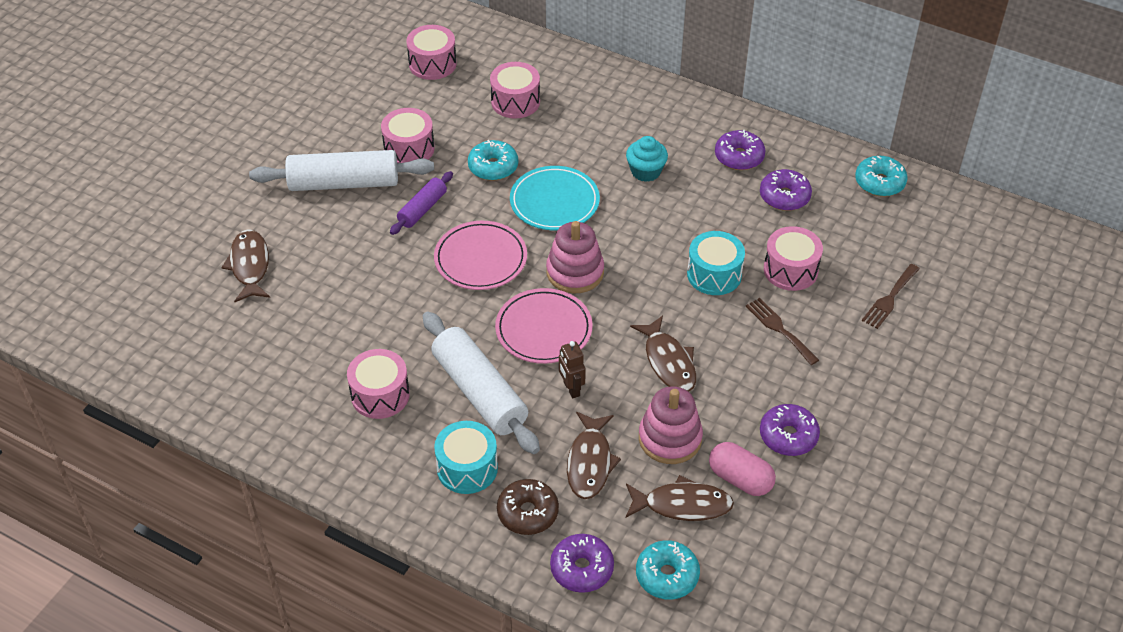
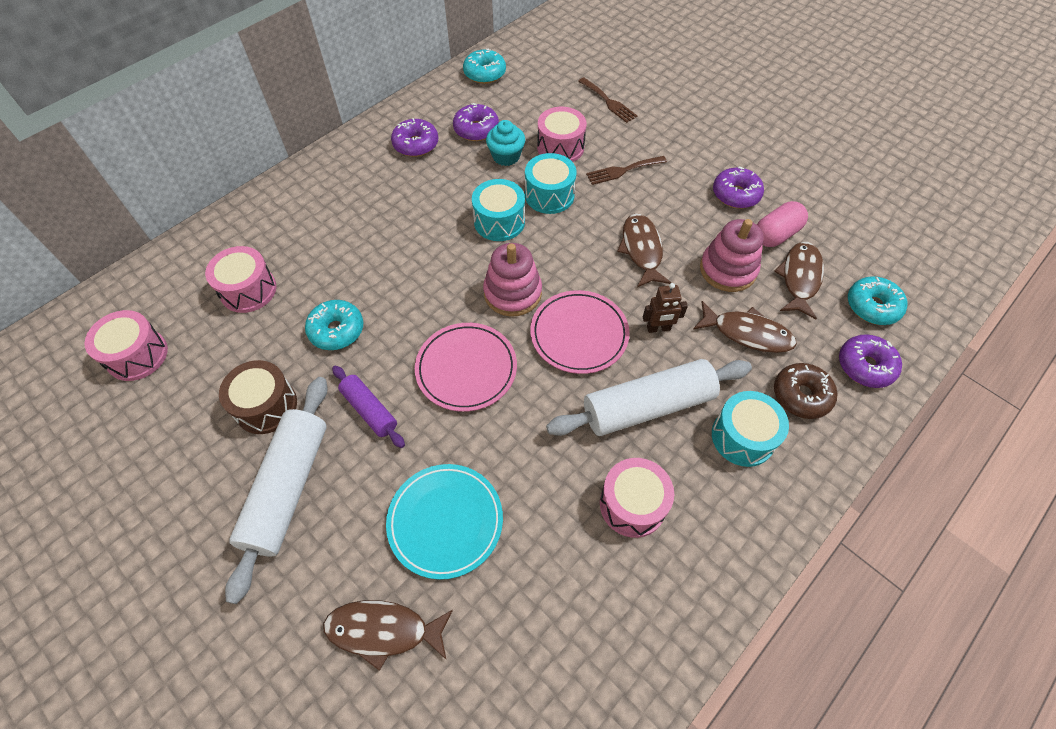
camera: 75 degrees left, 10 degrees up
pink drum [381,108,435,163] -> brown drum [219,360,297,434]
turquoise plate [510,166,600,230] -> turquoise plate moved to [386,464,503,580]
turquoise cupcake [626,136,668,182] -> turquoise cupcake moved to [486,120,525,166]
brown fish [630,315,696,392] -> brown fish turned 90 degrees counterclockwise [617,214,671,287]
none -> turquoise drum [472,179,525,241]

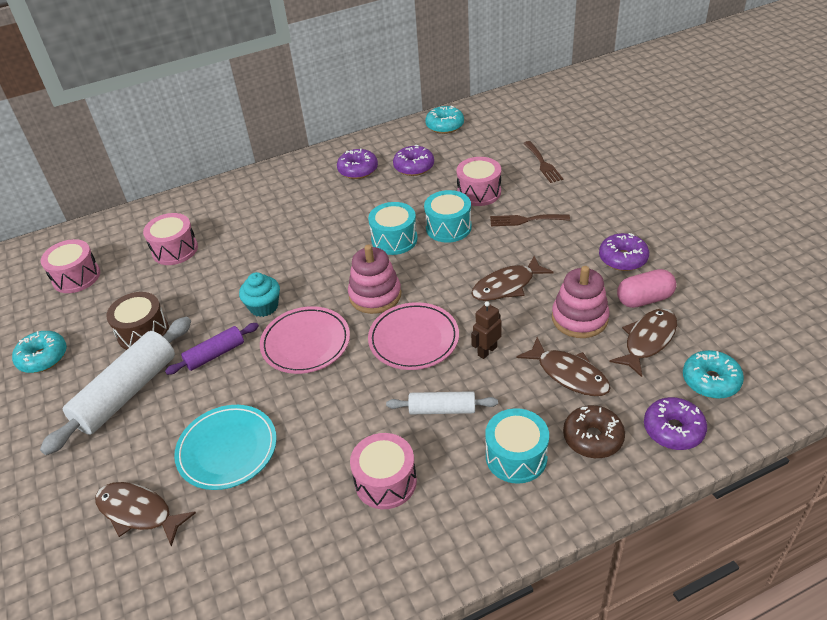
camera: 25 degrees right, 15 degrees down
turquoise donut [305,300,363,350] -> turquoise donut moved to [12,331,67,373]
purple rolling pin [332,365,405,448] -> purple rolling pin turned 75 degrees clockwise [165,323,259,375]
turquoise cupcake [486,120,525,166] -> turquoise cupcake moved to [239,272,280,317]
white rolling pin [546,359,752,436] -> white rolling pin [386,391,498,414], size x0.54
brown fish [617,214,671,287] -> brown fish turned 135 degrees counterclockwise [471,256,553,301]
brown robot [643,283,688,333] -> brown robot turned 120 degrees clockwise [471,301,502,359]

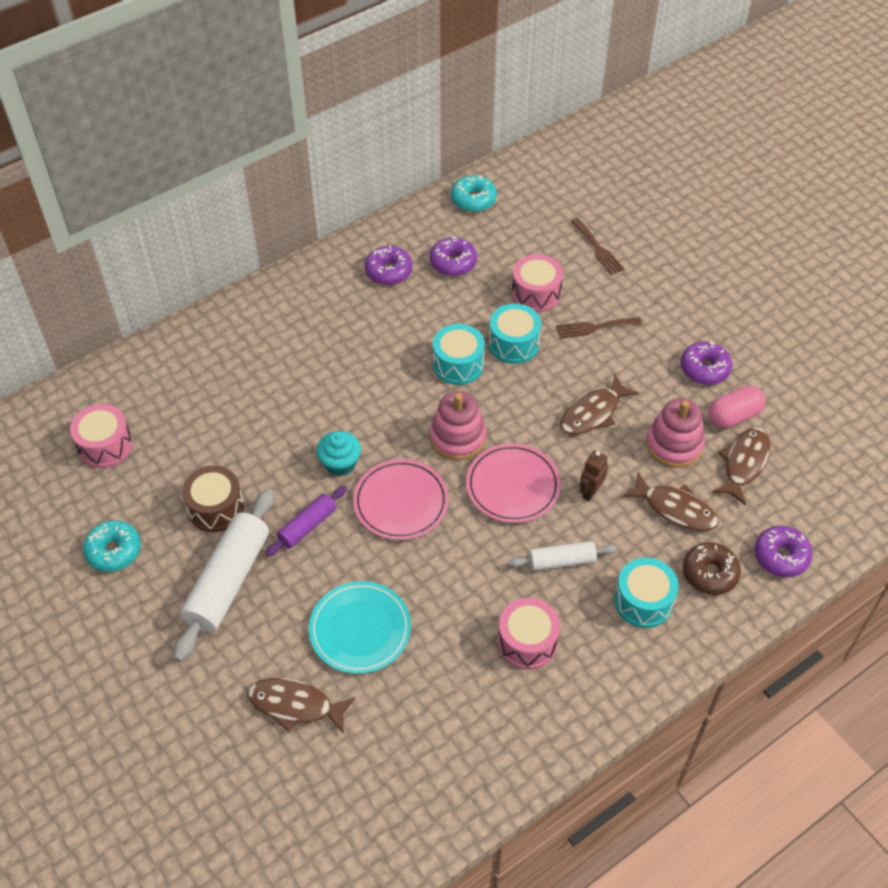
camera: 15 degrees left, 10 degrees up
pink drum [143,213,198,265] -> none
turquoise donut [683,350,744,399] -> none

